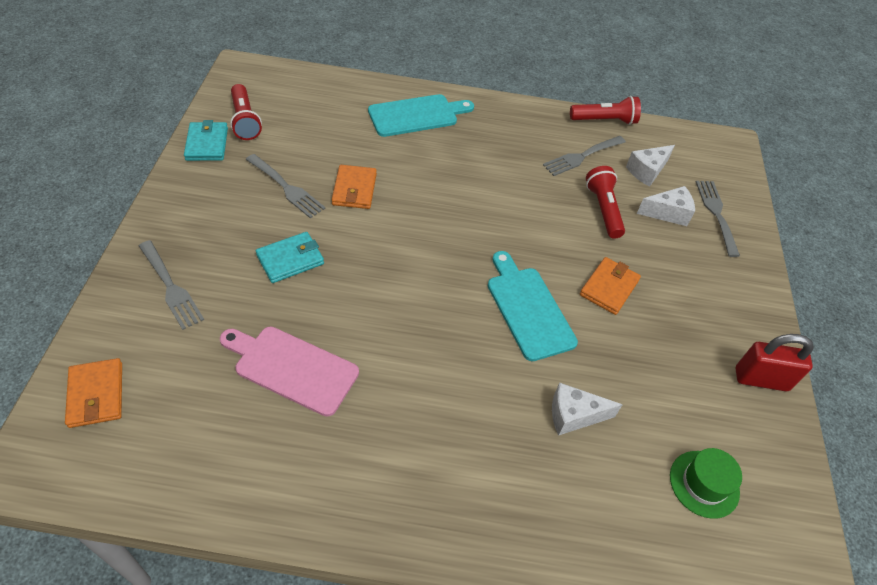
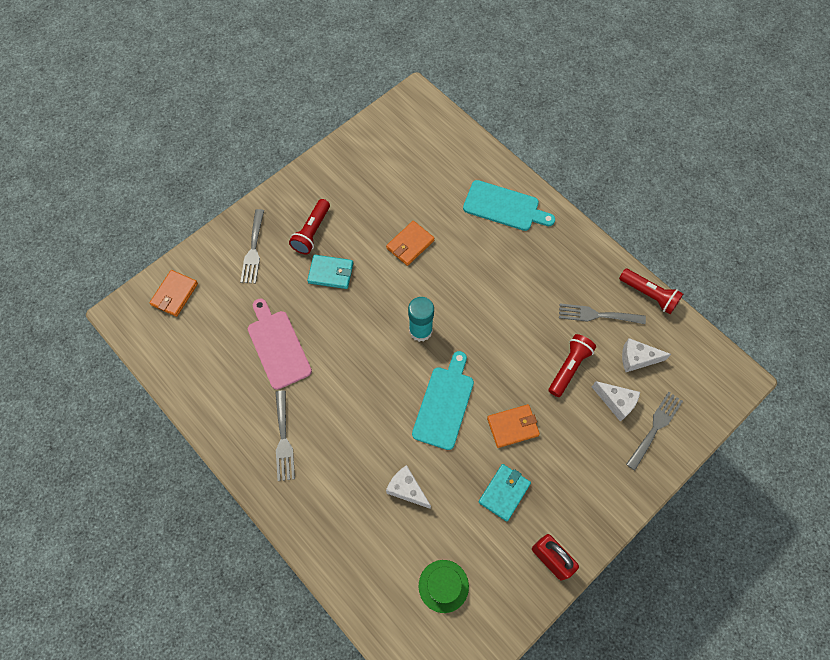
camera: 45 degrees right, 15 degrees up
turquoise wallet [184,120,228,161] -> turquoise wallet moved to [479,464,531,521]
red flashlight [230,84,262,140] -> red flashlight moved to [289,199,330,254]
grey fork [246,154,326,218] -> grey fork moved to [275,390,295,481]
none -> turquoise glue stick [408,297,434,342]

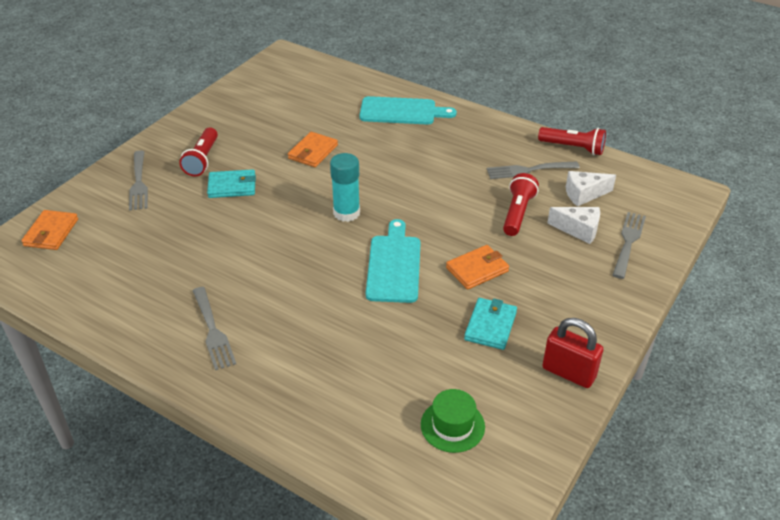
camera: 15 degrees left, 25 degrees down
pink cutting board [248,299,312,390] -> none
white cheese [386,465,431,509] -> none

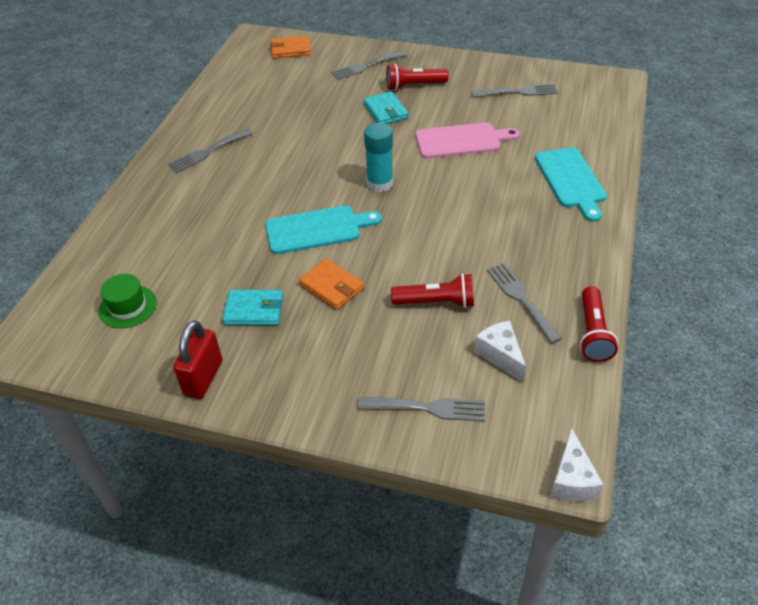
camera: 75 degrees right, 5 degrees up
orange wallet [288,132,338,167] -> pink cutting board [416,122,520,159]
white cheese [547,207,600,244] -> white cheese moved to [550,427,603,502]
none -> grey fork [471,84,558,97]

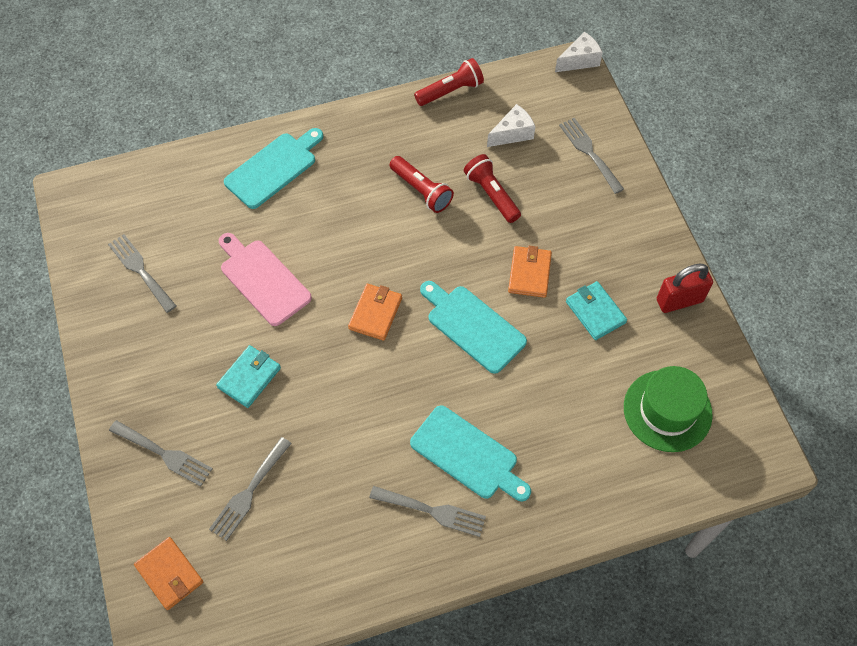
camera: 125 degrees left, 15 degrees up
green hat [99,274,157,328] -> green hat [624,366,713,452], size x1.54
turquoise glue stick [364,123,393,192] -> orange wallet [348,284,402,341]
red flashlight [386,64,449,90] -> red flashlight moved to [390,156,454,213]
white cheese [474,321,526,382] -> white cheese turned 150 degrees counterclockwise [487,104,535,147]
grey fork [487,263,562,344] -> grey fork moved to [209,437,292,541]
none -> turquoise cutting board [410,405,531,501]

